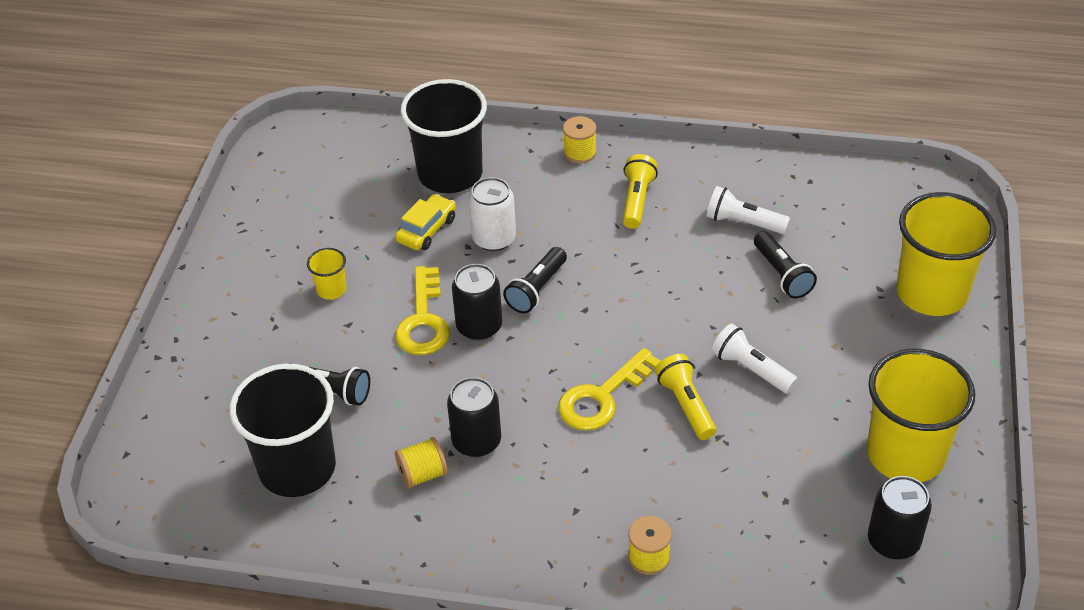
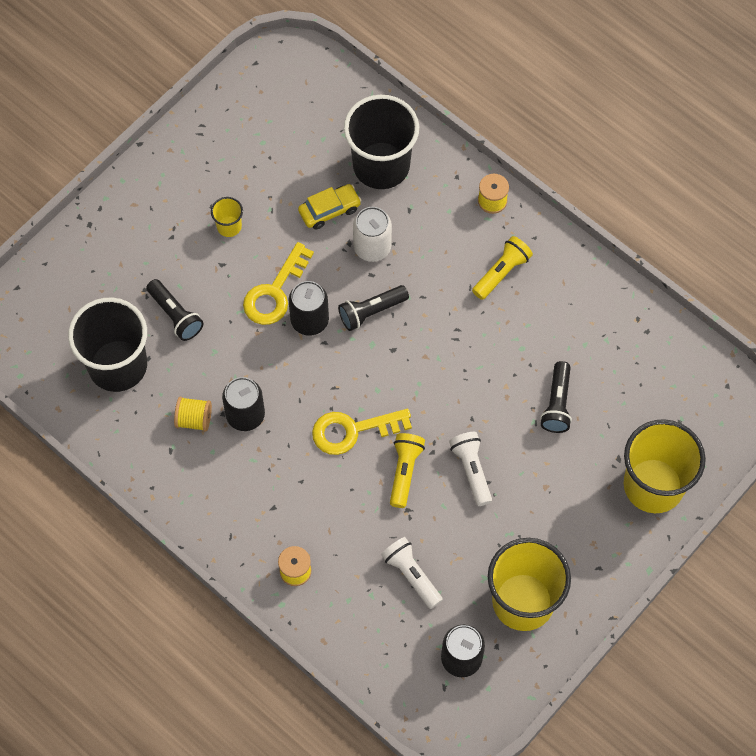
camera: 30 degrees right, 20 degrees up
white flashlight [707,186,790,234] -> white flashlight moved to [381,537,443,609]

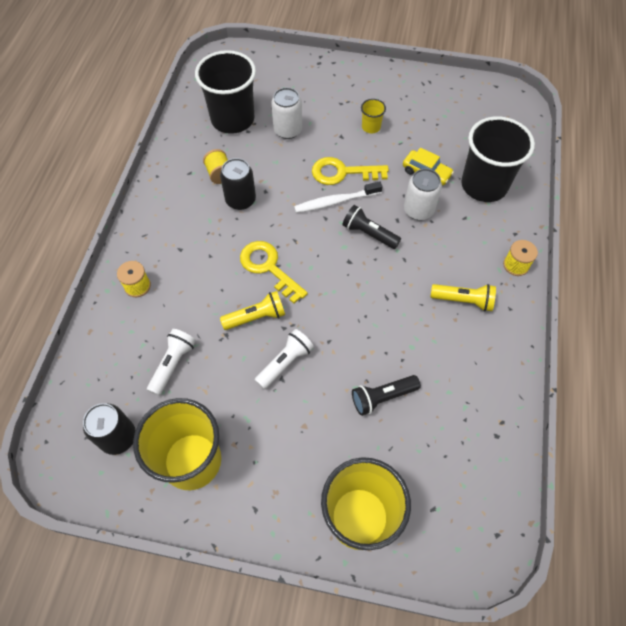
camera: 60 degrees right, 5 degrees down
black flashlight [146,279,204,341] -> white can [271,87,302,139]
black can [289,281,329,336] -> white toothbrush [294,181,383,213]

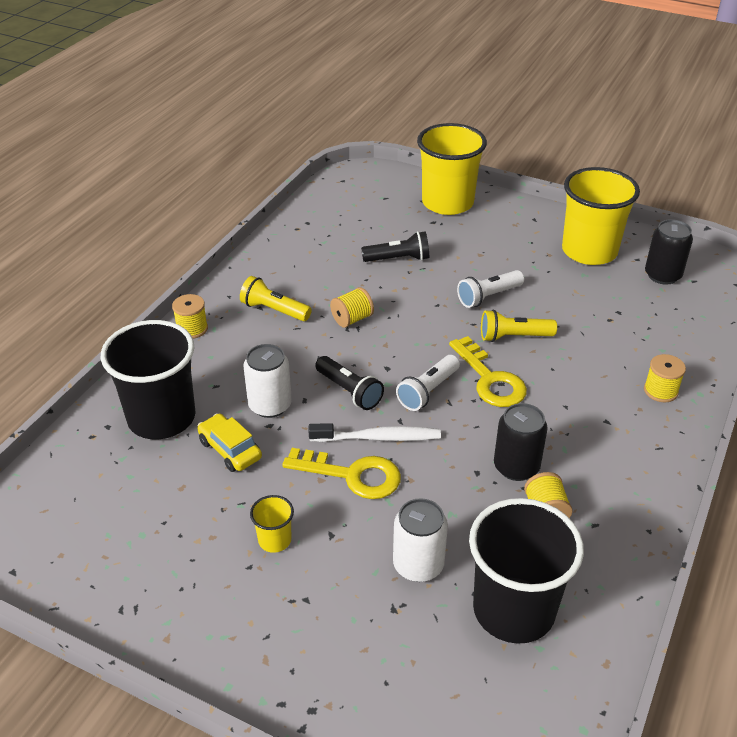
camera: 165 degrees left, 20 degrees down
white flashlight [147,329,196,396] -> white flashlight moved to [396,355,460,411]
none -> yellow spool [330,287,374,328]

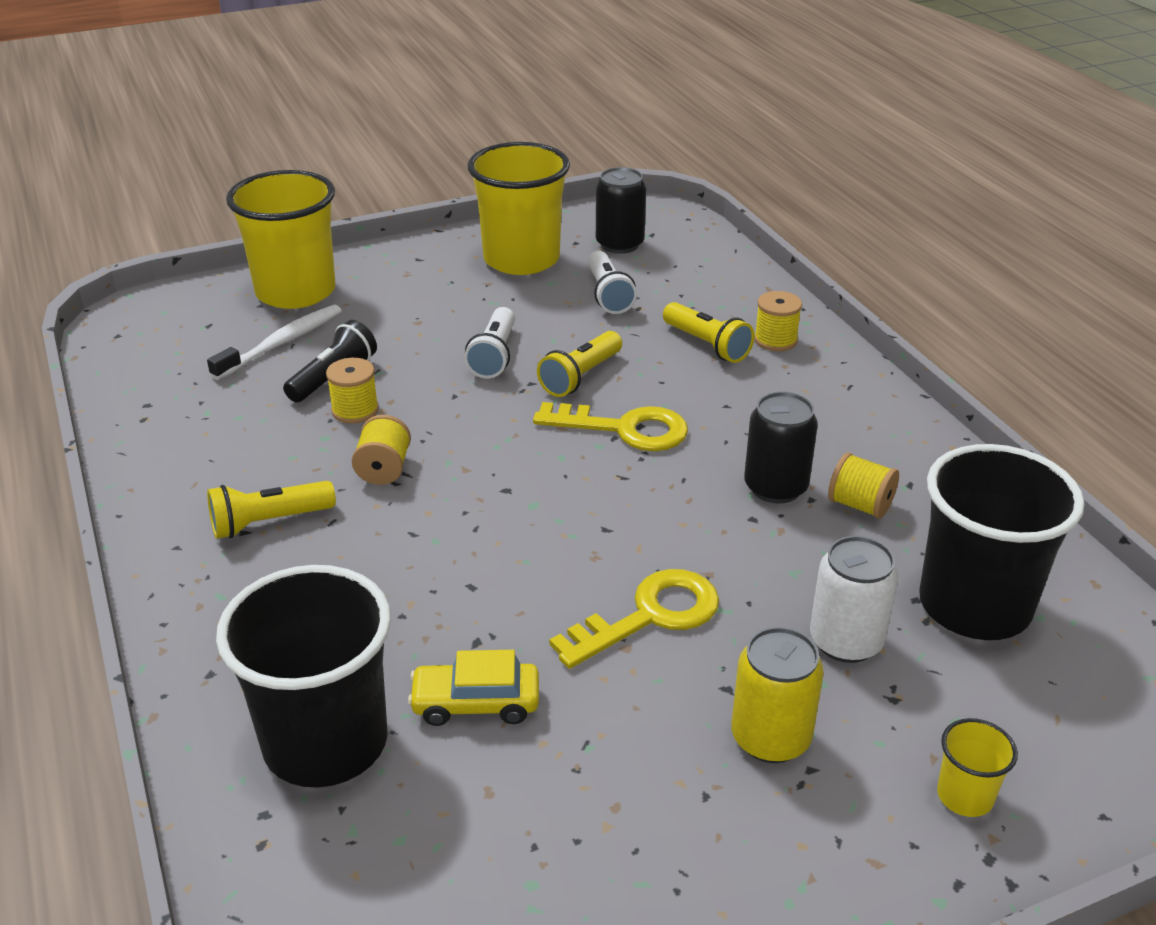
camera: 50 degrees left, 5 degrees down
yellow spool [172,294,208,339] -> yellow spool moved to [326,358,379,424]
white can [243,344,292,418] -> none
yellow cup [250,495,294,553] -> yellow cup moved to [937,718,1018,817]
white toothbrush [309,423,441,442] -> white toothbrush moved to [207,305,342,380]
black flashlight [315,356,384,410] -> none
white flashlight [396,355,460,411] -> white flashlight moved to [588,251,637,314]
none -> yellow flashlight [663,302,755,363]
none -> yellow can [732,627,824,763]

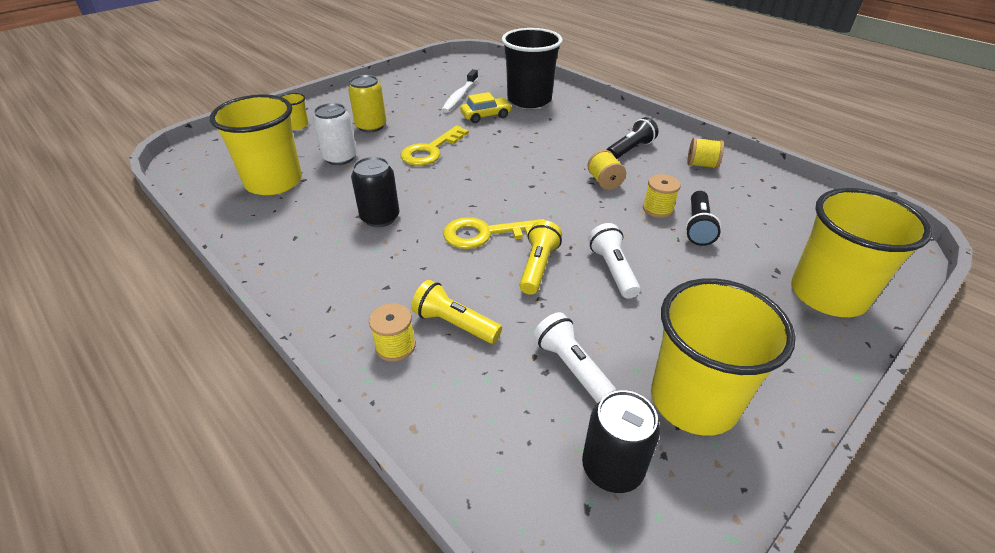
camera: 160 degrees right, 5 degrees up
white toothbrush [207,305,342,380] -> white toothbrush moved to [442,69,478,113]
yellow flashlight [207,481,336,539] -> black flashlight [606,117,658,159]
yellow spool [828,452,899,519] -> yellow spool moved to [687,137,724,169]
black cup [919,444,1084,640] -> yellow cup [210,94,302,195]

